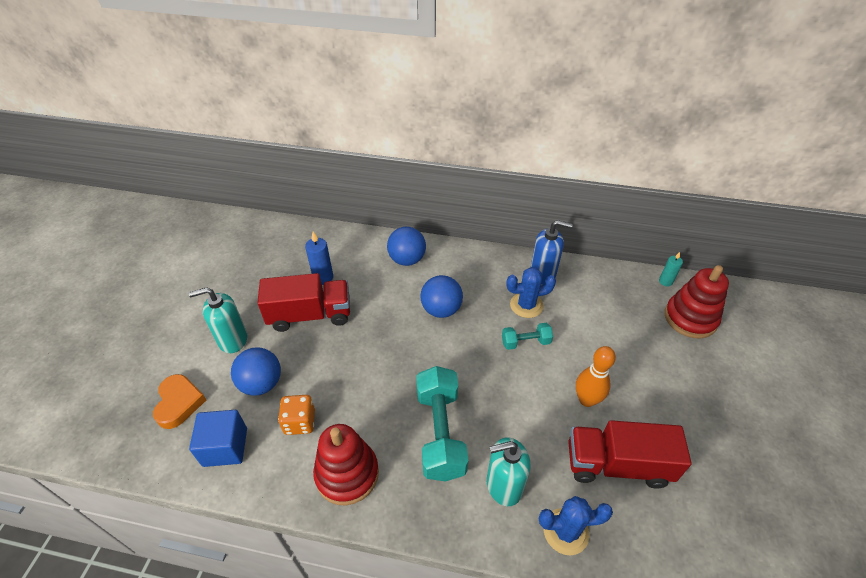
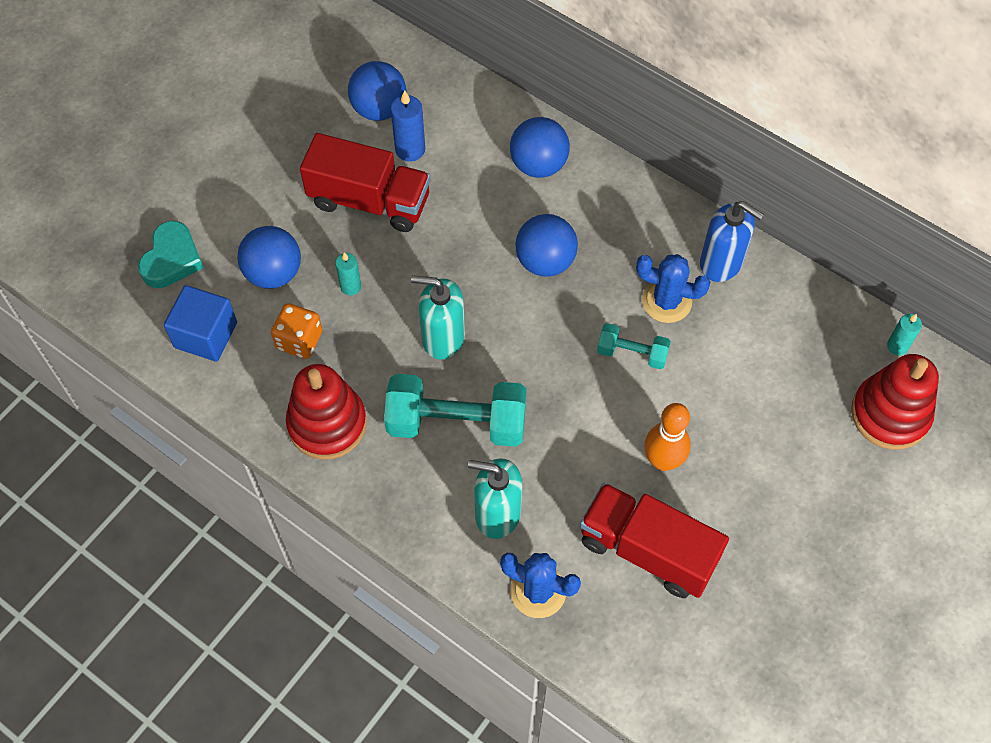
camera: 25 degrees right, 15 degrees up
orange heart [153,374,206,429] -> turquoise heart [138,221,204,288]
turquoise soap dispenser [189,287,247,353] -> turquoise soap dispenser moved to [411,275,465,360]
turquoise dumbbell [416,366,469,482] -> turquoise dumbbell turned 75 degrees clockwise [384,374,526,447]
none -> turquoise candle [335,252,361,295]
none -> blue ball [348,61,406,121]

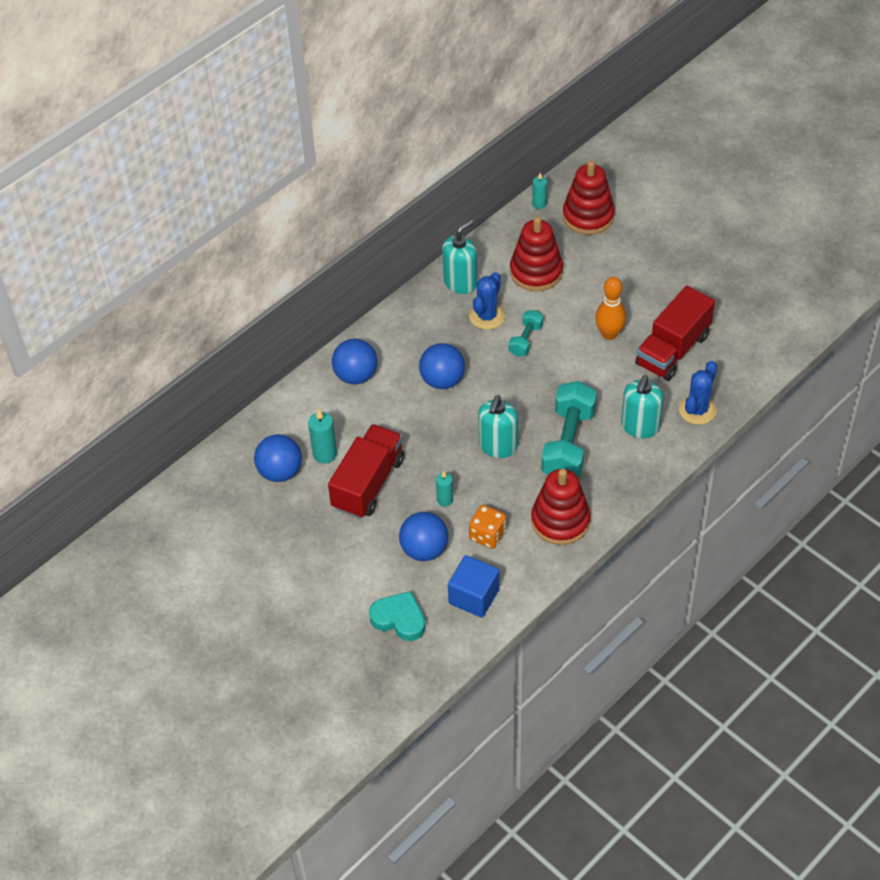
camera: 80 degrees left, 10 degrees down
blue candle [391,90,425,162] -> turquoise candle [308,408,337,464]
blue soap dispenser [700,201,764,282] -> turquoise soap dispenser [442,219,477,294]
none -> red stacking toy [510,217,563,291]

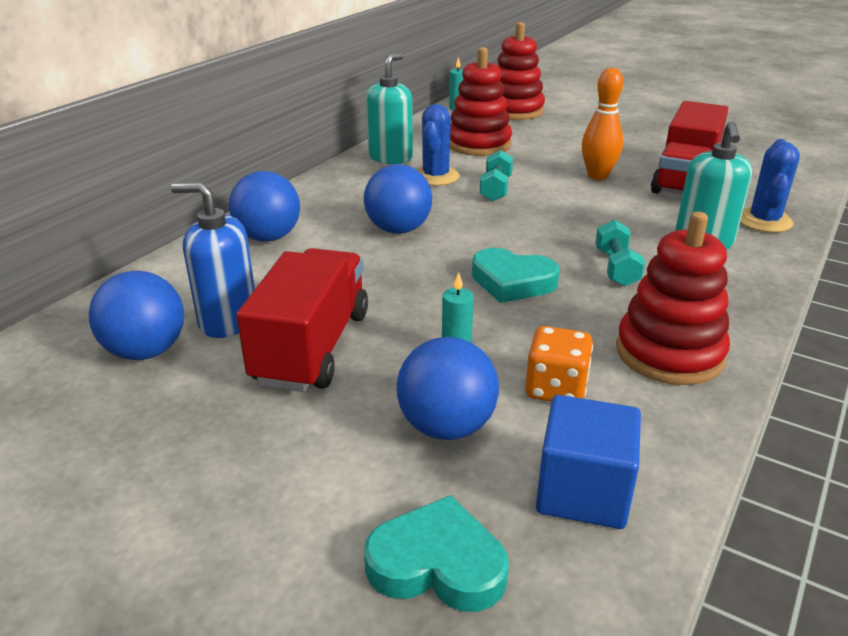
camera: 15 degrees left, 20 degrees down
turquoise candle [308,408,337,464] -> blue soap dispenser [171,182,255,338]
turquoise soap dispenser [478,395,518,458] -> turquoise heart [472,248,560,303]
turquoise dumbbell [541,381,597,477] -> turquoise dumbbell [595,220,645,287], size x0.52

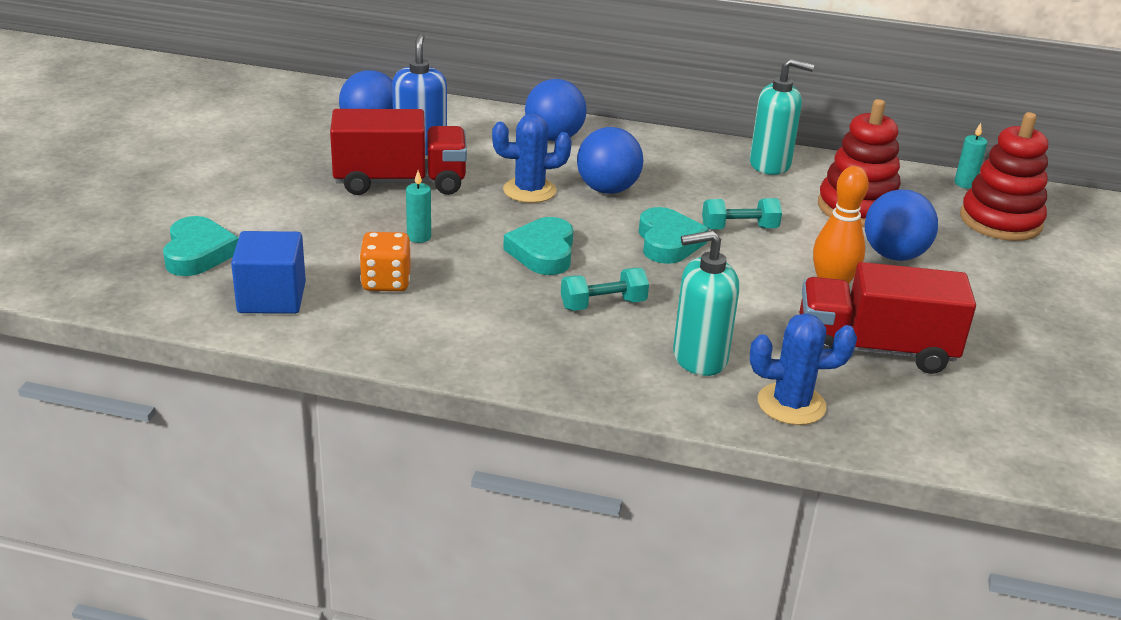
camera: 70 degrees right, 0 degrees up
blue ball [397,337,499,440] -> blue ball moved to [865,189,938,261]
blue cactus [417,104,459,186] -> blue cactus moved to [492,113,572,203]
red stacking toy [616,212,730,385] -> none
none -> turquoise heart [639,207,709,264]

